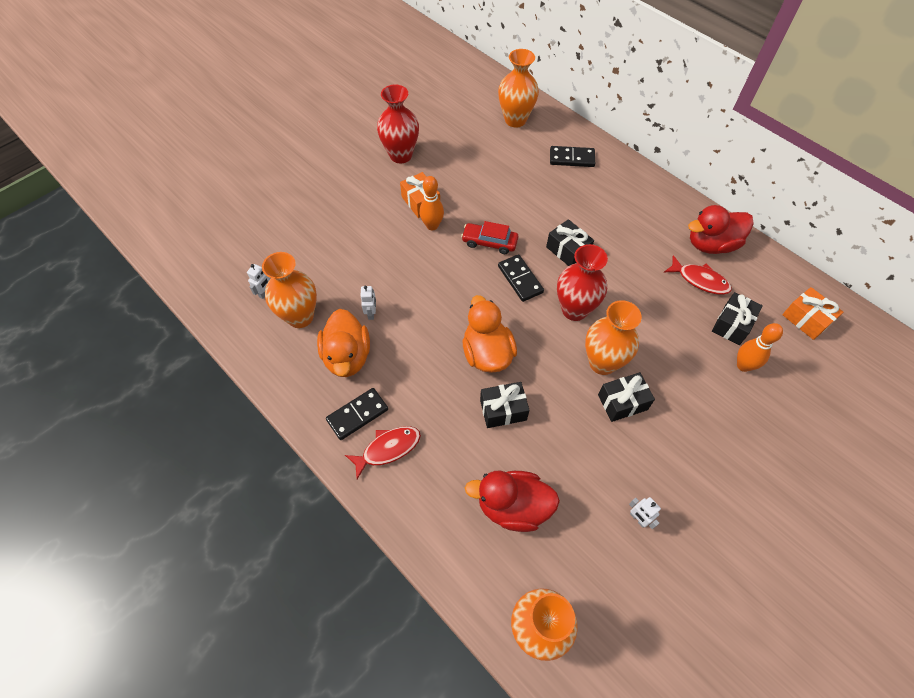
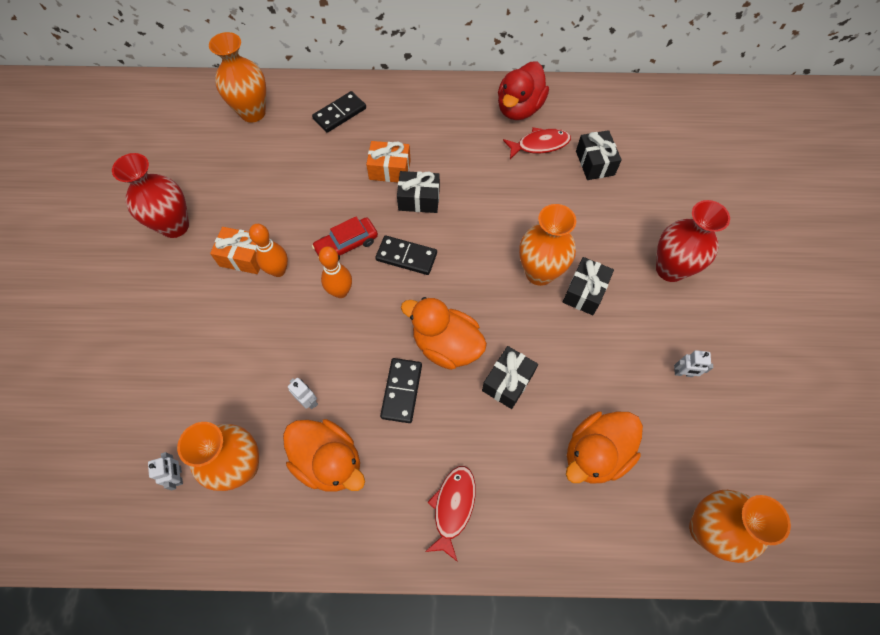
camera: 45 degrees left, 5 degrees up
black domino [326,388,388,440] -> black domino moved to [380,358,422,423]
red duck [465,471,560,532] -> orange duck [566,412,643,484]
red vase [557,244,608,321] -> red vase moved to [656,200,730,282]
orange bowling pin [737,323,783,372] -> orange bowling pin moved to [319,246,352,298]
orange gift [782,287,843,340] -> orange gift moved to [366,141,411,182]

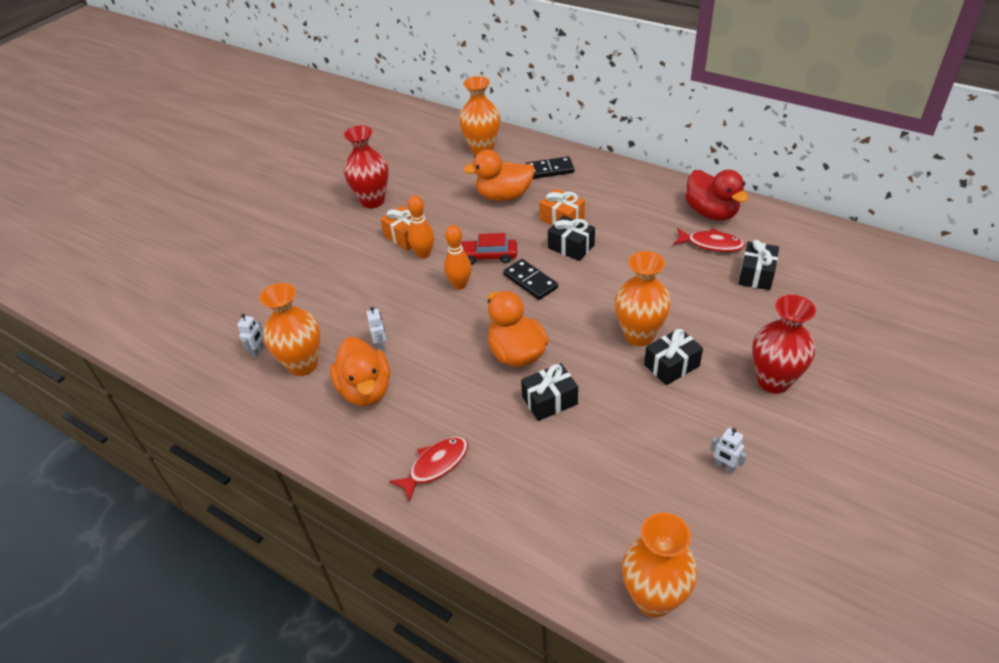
camera: 35 degrees right, 20 degrees down
black domino [380,358,422,423] -> none
red duck [498,61,549,120] -> red duck turned 90 degrees counterclockwise [685,170,749,220]
orange duck [566,412,643,484] -> orange duck moved to [463,150,535,201]

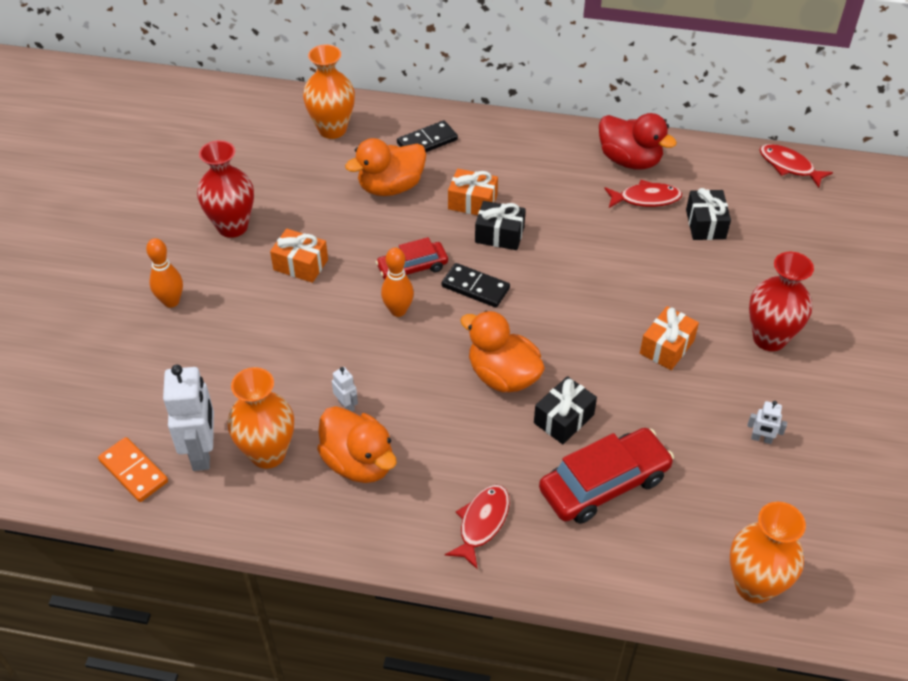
camera: 25 degrees left, 5 degrees up
white robot [237,314,264,357] -> white robot [163,364,214,471], size x2.18
orange bowling pin [408,195,434,259] -> orange bowling pin moved to [146,238,183,308]
orange vase [615,251,671,346] -> none
black gift [644,328,703,385] -> orange gift [640,306,699,370]
none -> orange domino [98,437,168,502]
none -> red car [539,428,674,524]
none -> red fish [760,144,833,188]

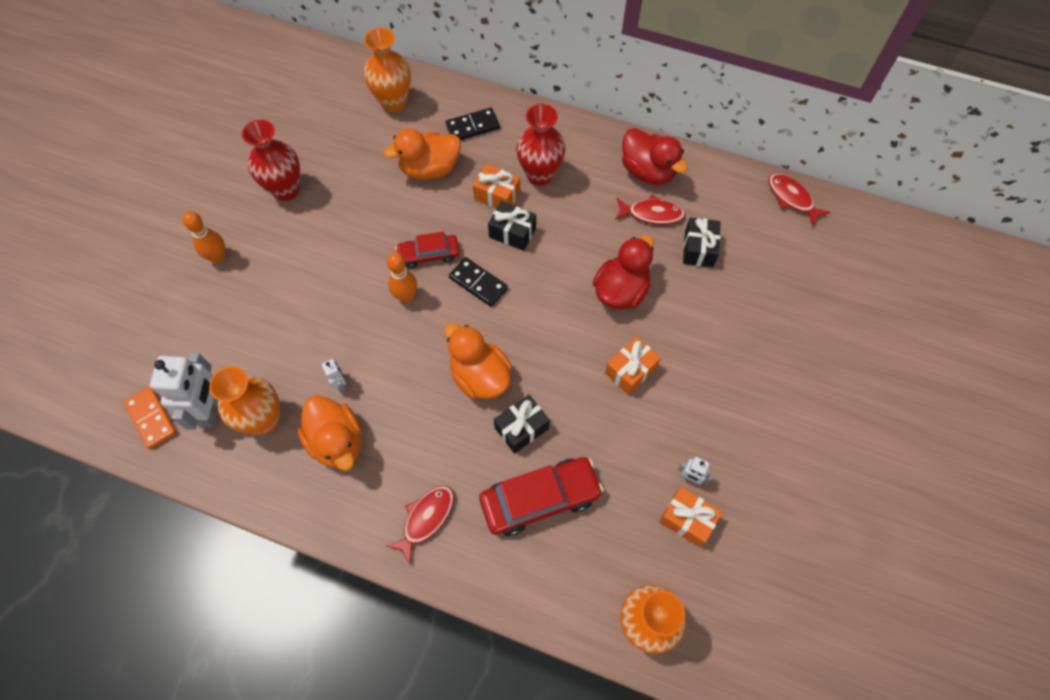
camera: 10 degrees right, 15 degrees up
orange gift [270,229,328,283] -> orange gift moved to [659,487,722,547]
red vase [749,252,814,351] -> red vase moved to [516,104,565,186]
none -> red duck [593,235,654,310]

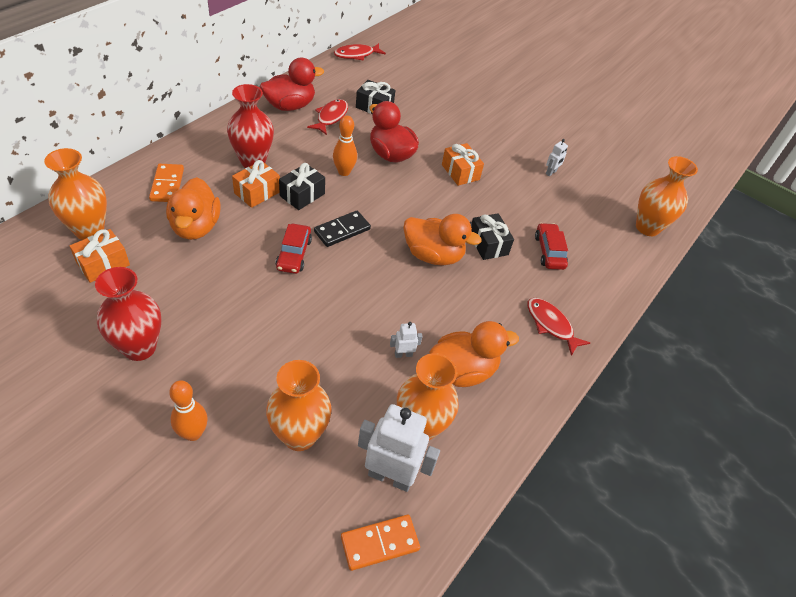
camera: 80 degrees left, 15 degrees down
orange bowling pin [387,253,417,303] -> orange bowling pin moved to [333,116,357,176]
orange duck [444,323,512,399] -> orange duck turned 135 degrees counterclockwise [404,214,482,266]
black domino [445,108,500,140] -> orange domino [149,164,184,202]
red car [479,457,604,536] -> red car [535,223,568,270], size x0.60
orange gift [659,487,722,547] -> orange gift moved to [70,229,130,283]
none -> orange vase [266,360,332,451]

